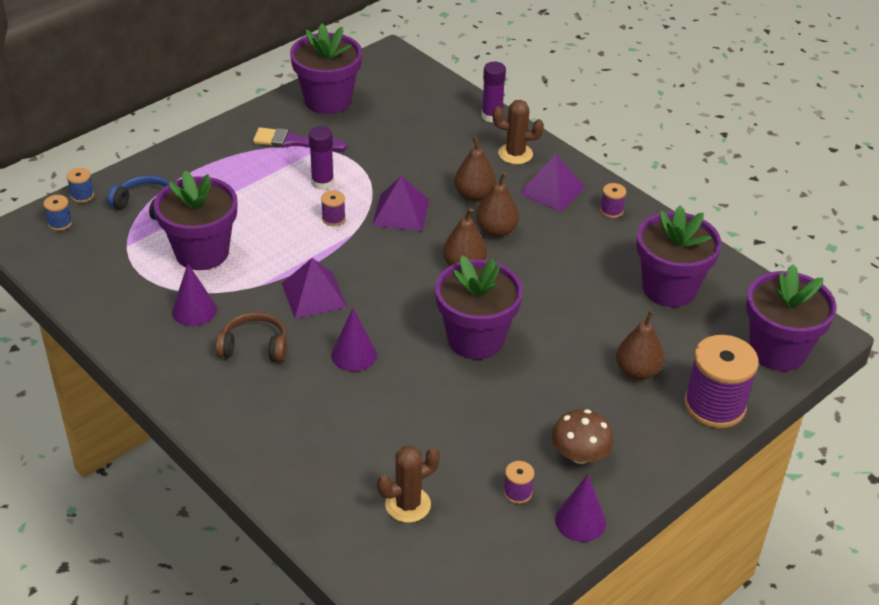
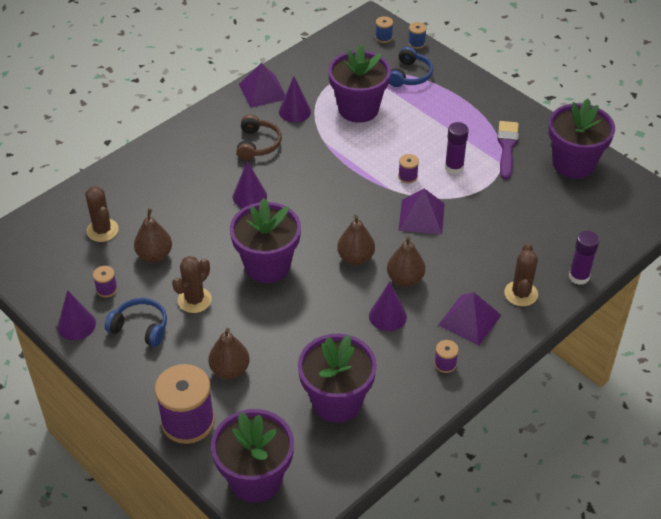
camera: 90 degrees right, 5 degrees up
purple pyramid [281,258,347,319] -> purple pyramid moved to [239,63,285,108]
brown pear [454,136,496,201] -> brown pear moved to [134,208,172,263]
brown mushroom [552,409,614,464] -> blue headphones [105,298,167,347]
none -> brown cactus [172,256,212,313]
none -> purple cone [369,282,407,331]

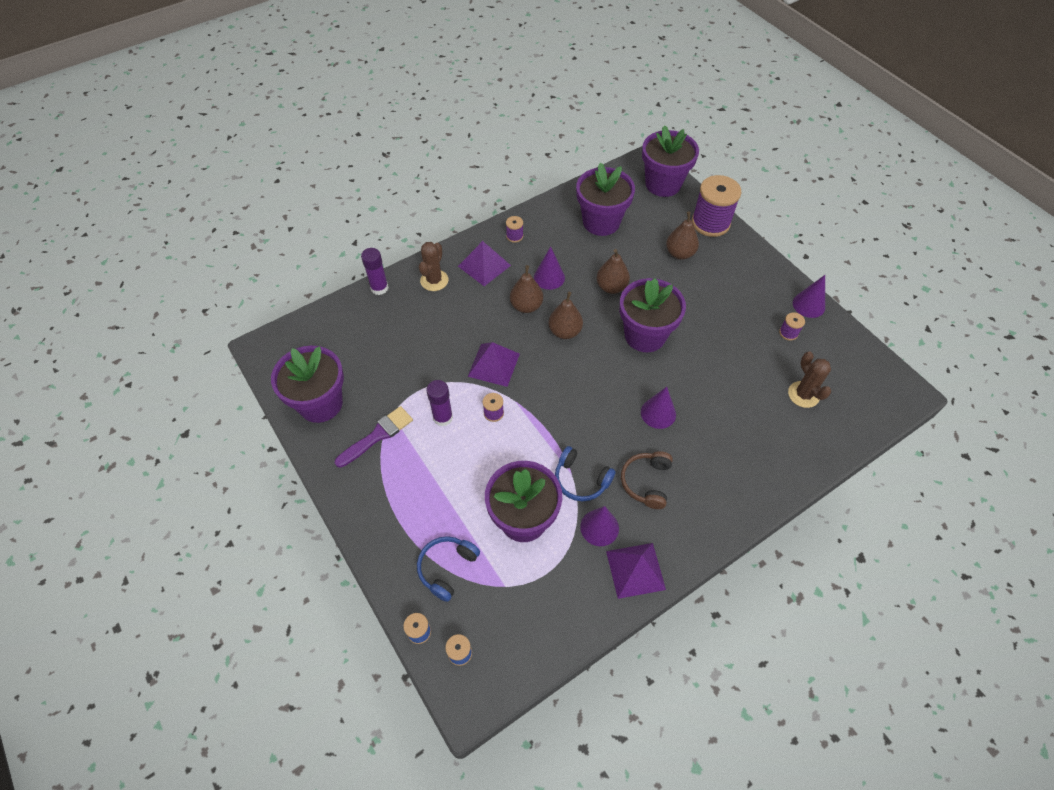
camera: 170 degrees left, 10 degrees up
blue headphones [105,298,167,347] -> blue headphones moved to [555,446,616,501]
brown pear [134,208,172,263] -> brown pear moved to [597,249,630,294]
brown cactus [172,256,212,313] -> none
purple brush [497,121,519,179] -> purple brush turned 150 degrees counterclockwise [335,406,413,468]

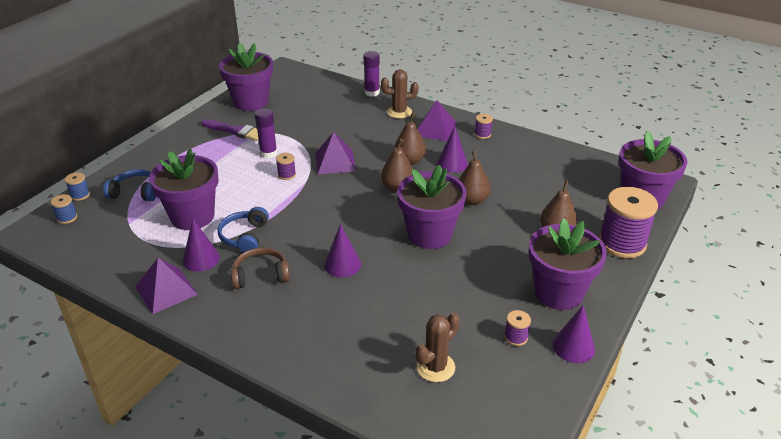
camera: 65 degrees right, 20 degrees down
purple flower pot [576,163,635,236] -> purple flower pot moved to [529,218,607,310]

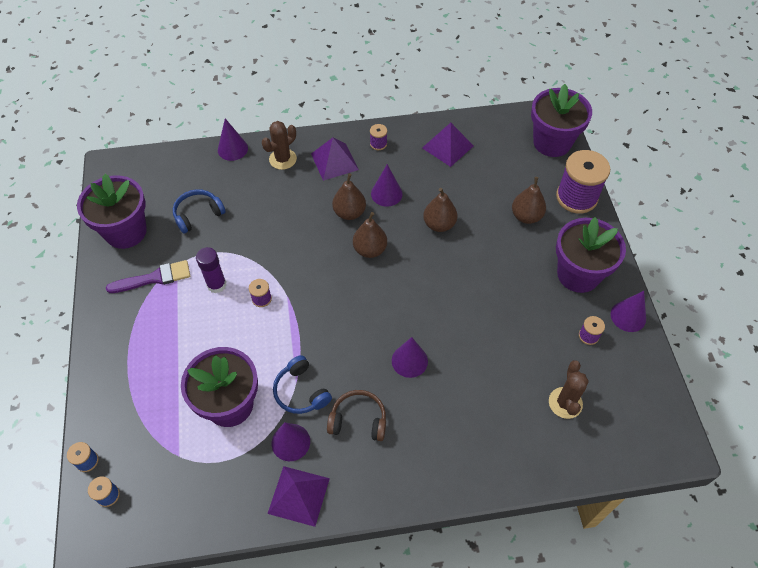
camera: 40 degrees left, 20 degrees up
blue headphones [103,169,156,201] -> blue headphones moved to [173,189,226,234]
brown headphones [231,247,290,289] -> brown headphones turned 60 degrees clockwise [327,390,386,441]
purple pyramid [315,132,356,174] -> purple pyramid moved to [422,123,474,167]
purple glue stick [363,51,380,97] -> purple cone [218,118,248,161]
purple flower pot [397,165,466,249] -> none

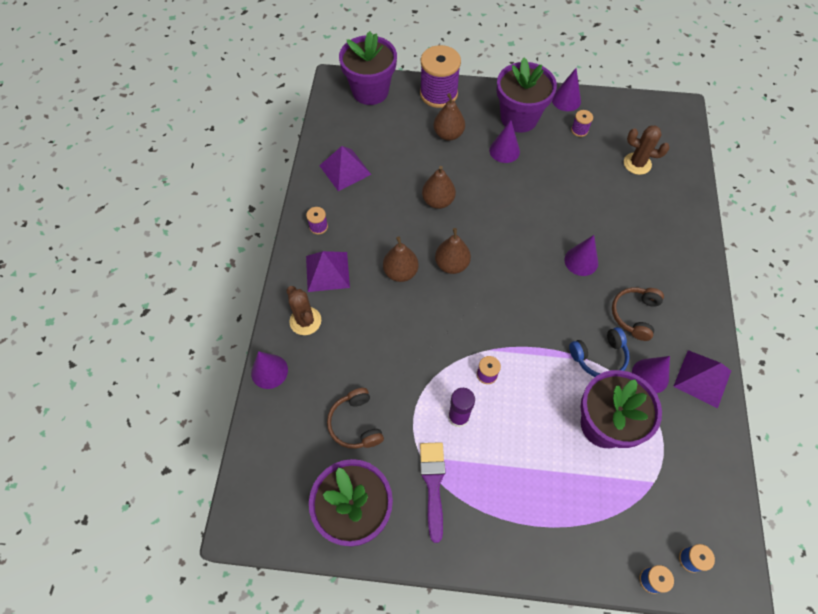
camera: 75 degrees left, 5 degrees up
blue headphones [173,189,226,234] -> brown headphones [327,388,384,449]
purple cone [371,164,403,207] -> purple cone moved to [489,120,520,163]

